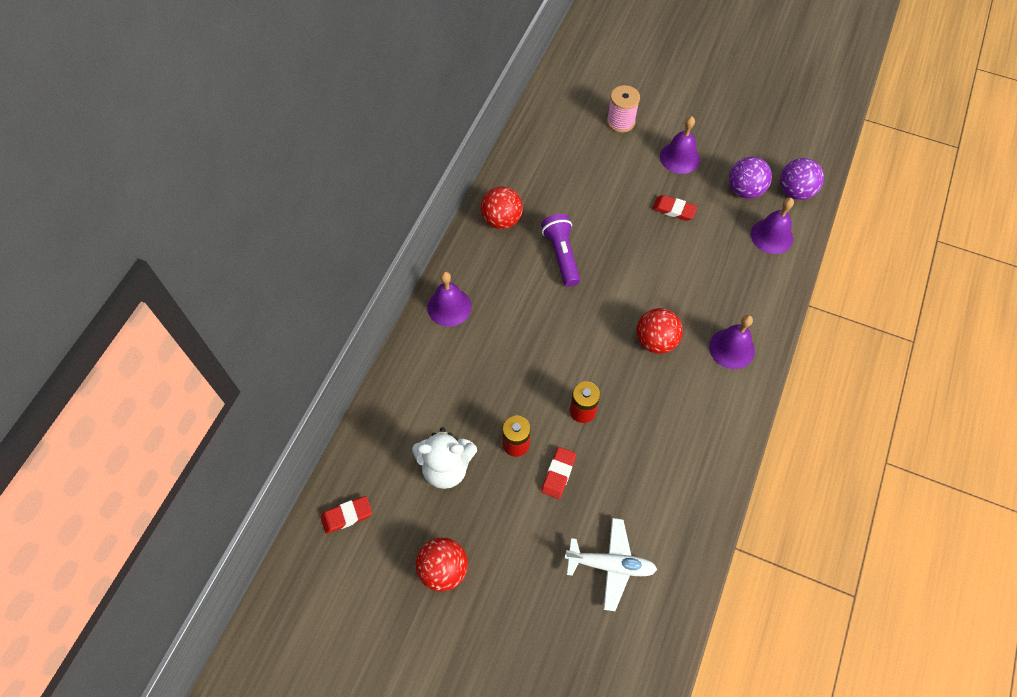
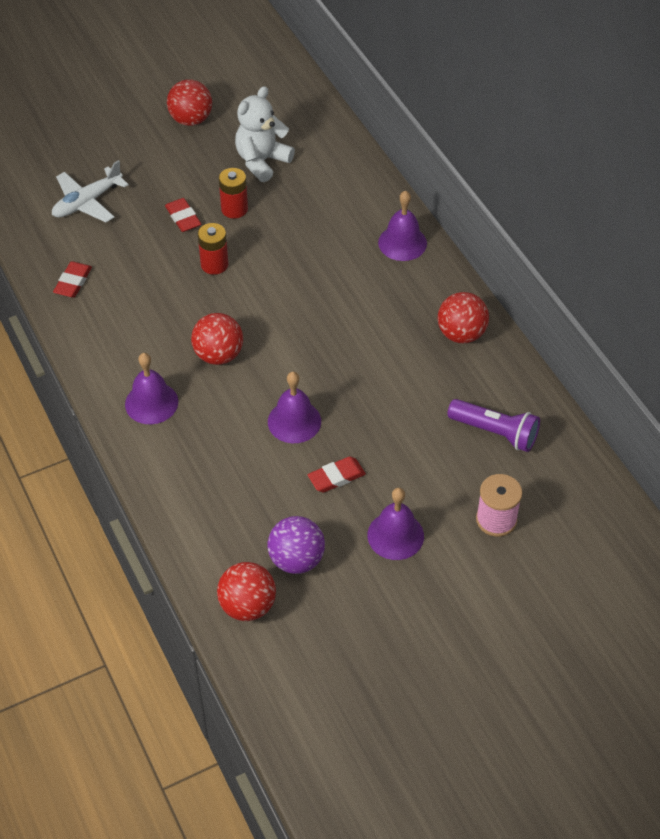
camera: 130 degrees right, 10 degrees down
red eraser [320,496,372,534] -> red eraser moved to [53,261,92,298]
purple flashlight [541,214,580,287] -> purple flashlight moved to [447,399,540,452]
purple bell [751,198,794,254] -> purple bell moved to [268,372,321,443]
purple ball [780,158,824,200] -> red ball [217,562,276,621]

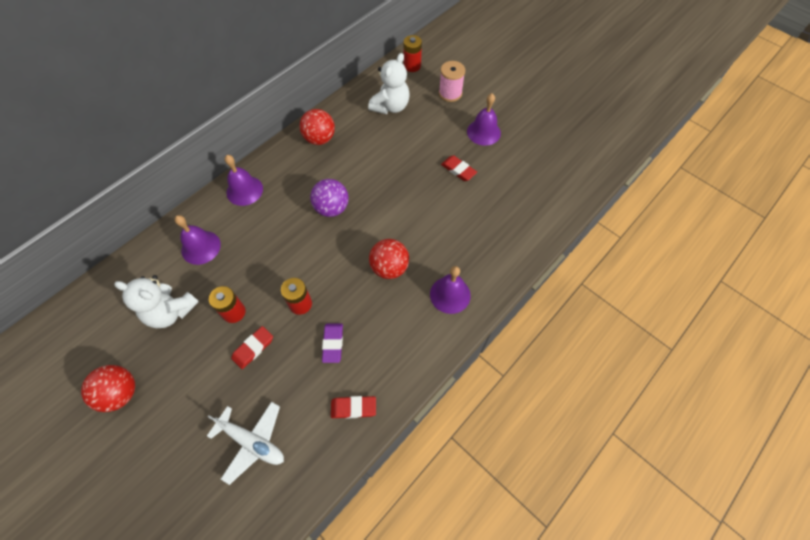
camera: 110 degrees left, 10 degrees up
red ball [217,562,276,621] -> none
purple bell [268,372,321,443] -> purple bell moved to [175,215,221,265]
purple ball [268,516,325,574] -> purple ball moved to [310,179,349,217]
purple flashlight [447,399,540,452] -> white teddy bear [368,53,410,114]
none -> purple eraser [322,323,343,363]
none -> red battery [404,35,422,72]

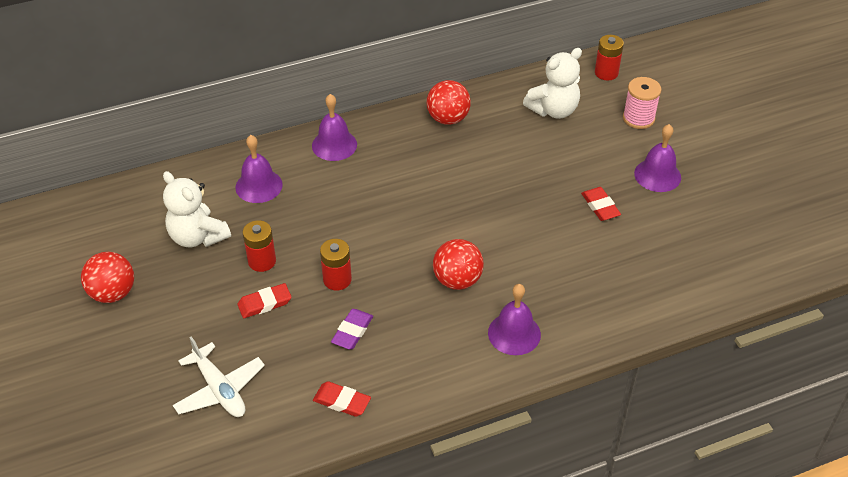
camera: 25 degrees right, 15 degrees down
purple ball [310,179,349,217] -> none

